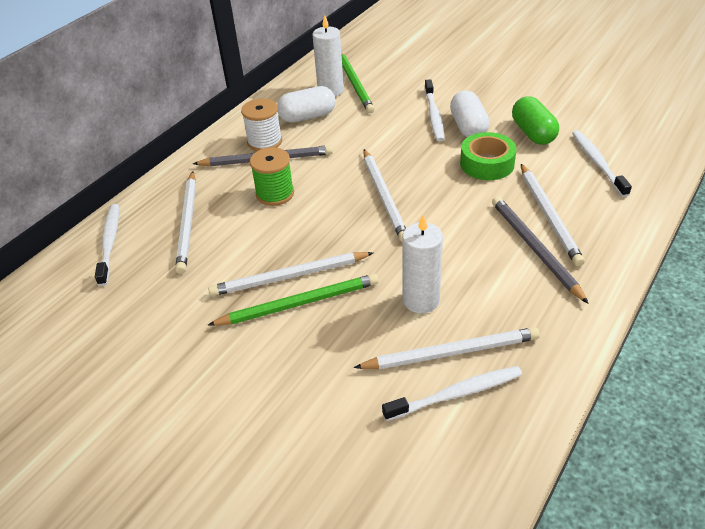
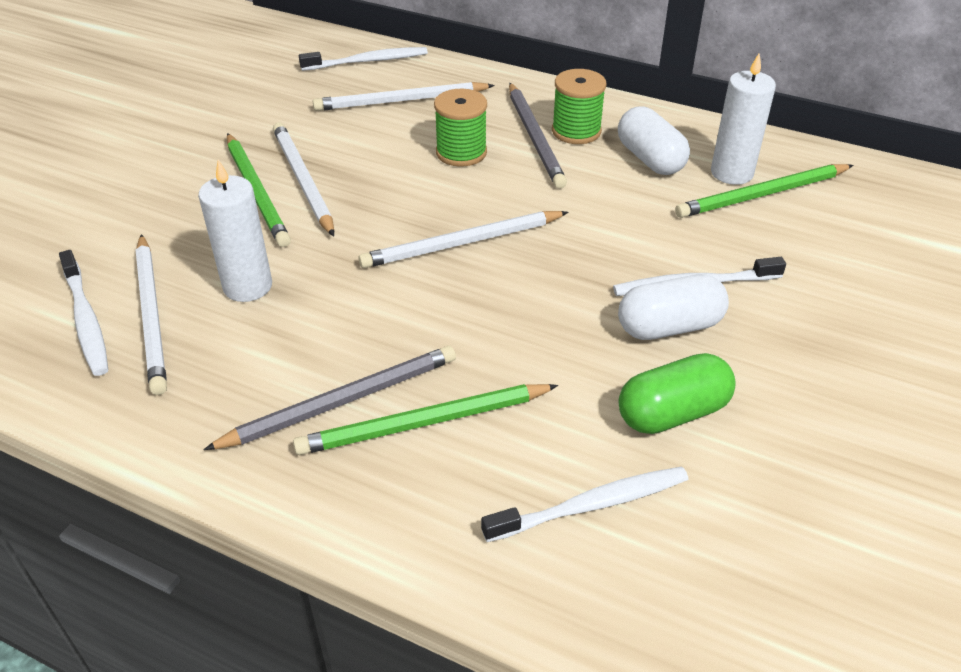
camera: 80 degrees right, 0 degrees up
white spool [241,98,282,151] -> green spool [552,69,606,144]
green tape [460,132,517,180] -> none
white pencil [521,164,585,266] -> green pencil [293,384,558,455]

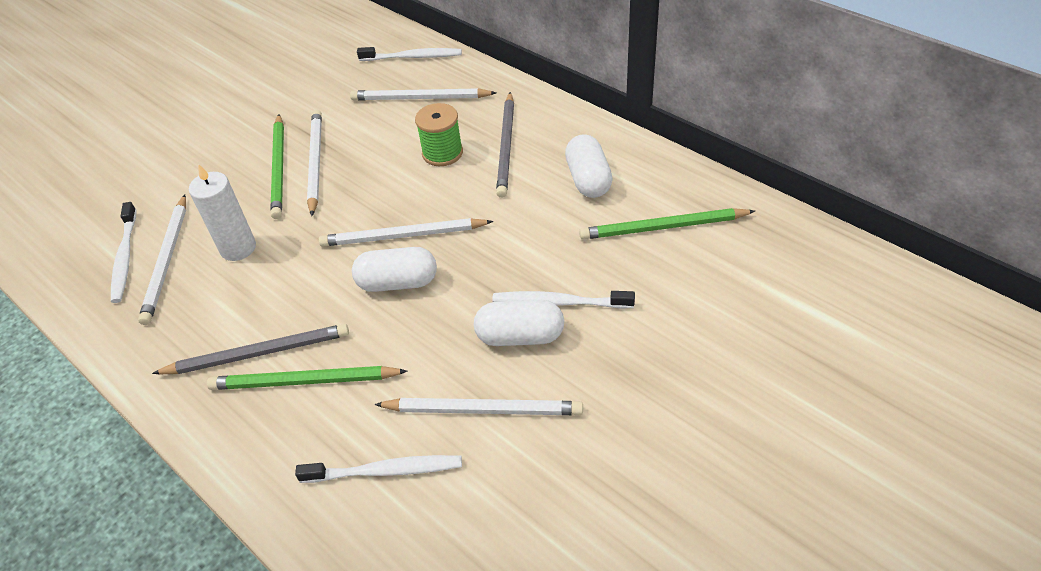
camera: 20 degrees right, 5 degrees up
green spool [552,69,606,144] -> none
green capsule [619,353,736,434] -> white pencil [374,398,583,415]
white candle [711,53,776,185] -> none
none -> white capsule [352,247,437,292]

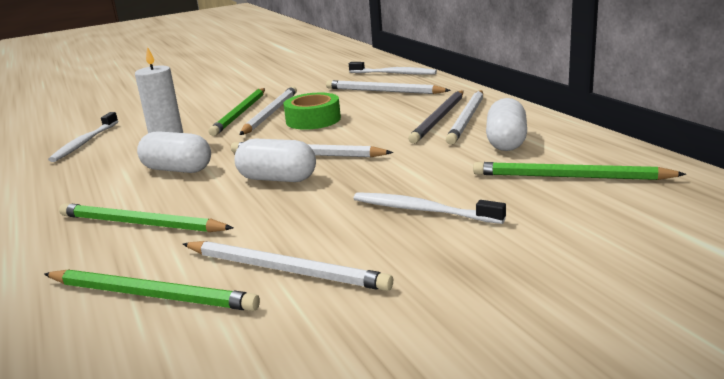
camera: 20 degrees right, 25 degrees down
white pencil [138,195,186,325] -> white pencil moved to [446,90,483,145]
grey pencil [152,324,349,374] -> none
white toothbrush [295,455,462,483] -> green pencil [44,269,260,311]
green spool [415,103,463,166] -> none
white capsule [474,300,564,346] -> white capsule moved to [137,131,211,173]
none -> green tape [283,93,341,130]

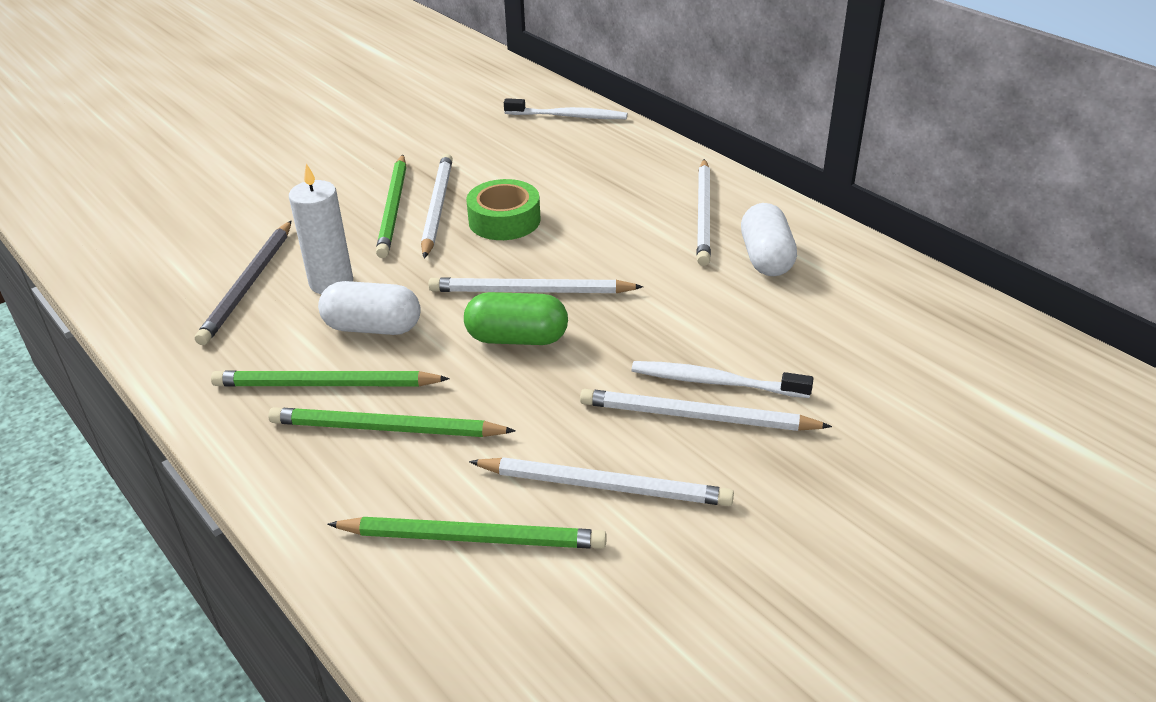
camera: 15 degrees left, 15 degrees up
white toothbrush [48,112,118,162] -> none
white capsule [234,138,316,182] -> green capsule [464,292,568,345]
white pencil [326,80,451,94] -> white pencil moved to [580,389,832,431]
grey pencil [408,90,464,144] -> grey pencil moved to [195,221,291,345]
green pencil [473,162,686,180] -> green pencil moved to [211,371,450,387]

